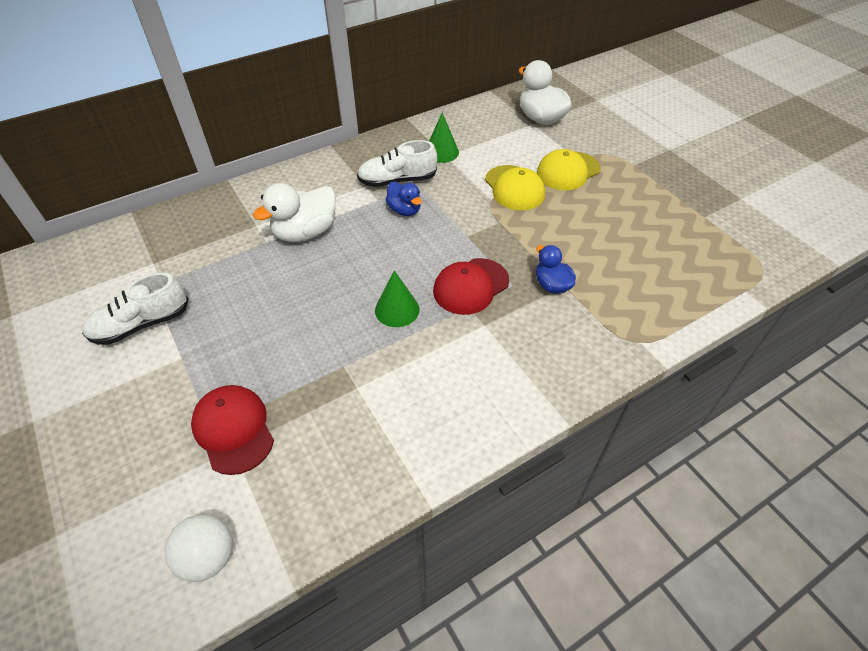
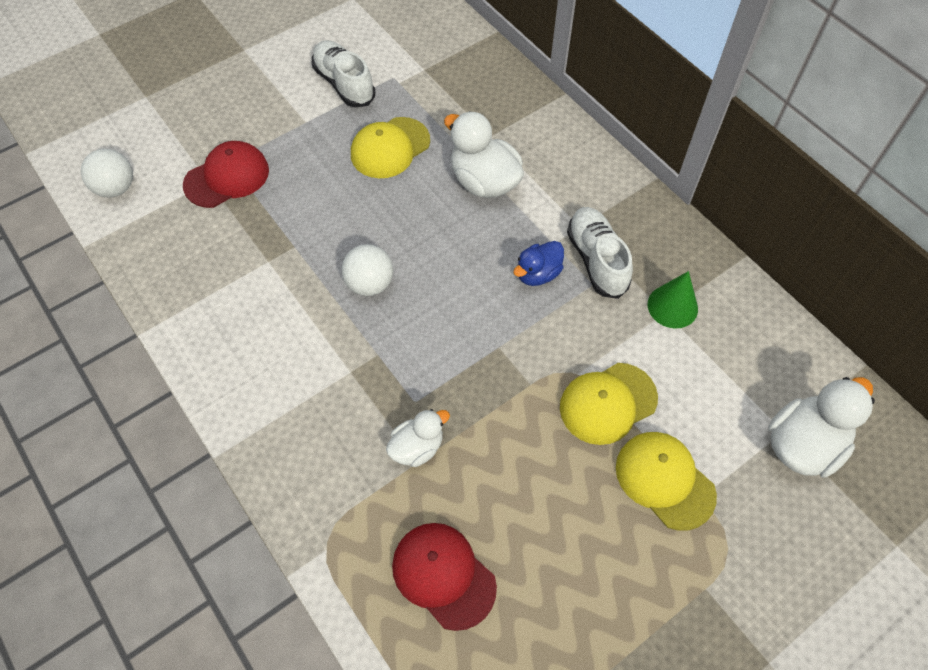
camera: 85 degrees right, 10 degrees up
green cone [375,270,419,327] -> white ball [341,244,393,296]
red cap [433,258,509,315] -> red cap moved to [392,523,497,631]
blue duck [536,245,576,294] -> white duck [386,409,450,467]
none -> yellow cap [351,117,430,178]

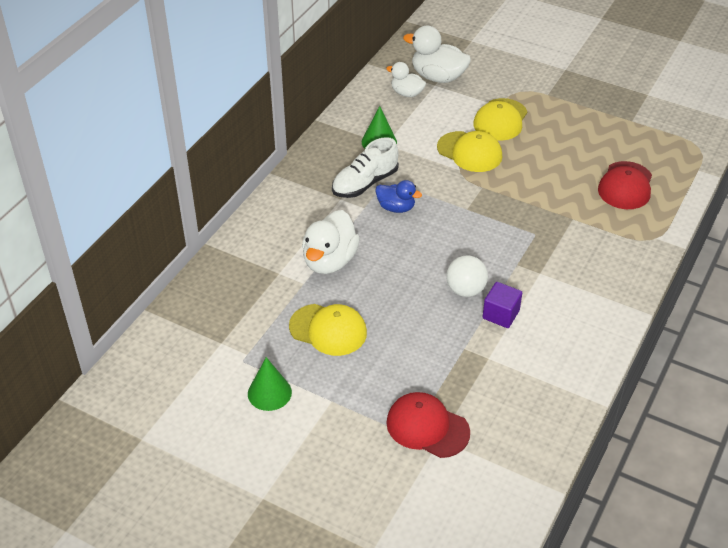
camera: 115 degrees left, 15 degrees down
white ball [81,149,133,197] -> none
white shoe [312,40,375,107] -> green cone [248,357,292,411]
white duck [386,409,450,467] -> white duck moved to [386,62,426,97]
none -> purple cube [483,282,522,328]

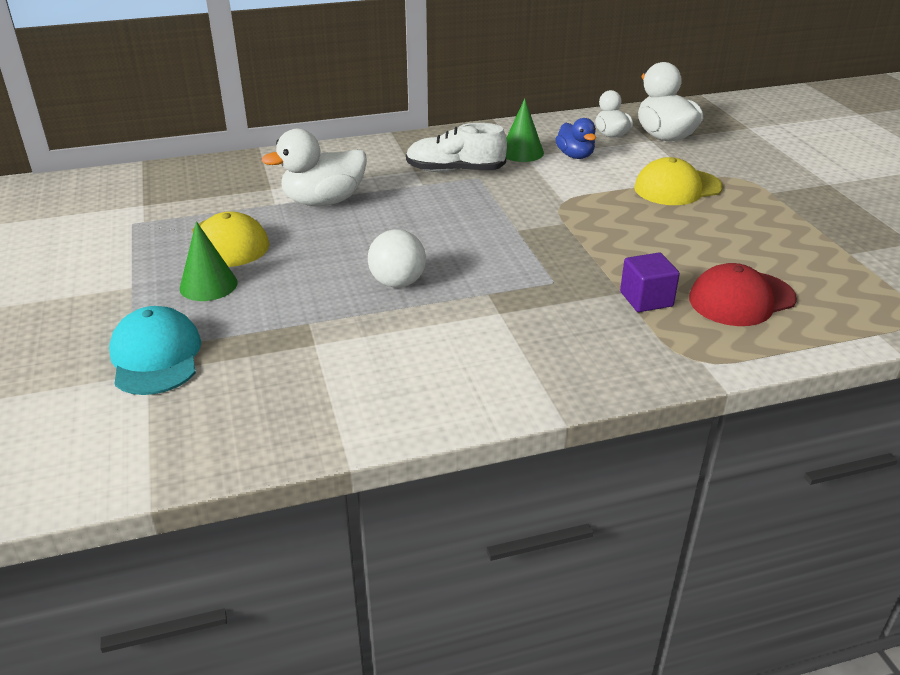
camera: 45 degrees right, 10 degrees down
green cone [248,357,292,411] -> green cone moved to [180,221,238,301]
blue duck [375,180,422,213] -> blue duck moved to [555,118,596,159]
red cap [386,392,470,458] -> turquoise cap [109,306,201,395]
yellow cap [437,131,502,172] -> none
purple cube [483,282,522,328] -> purple cube moved to [620,253,680,312]

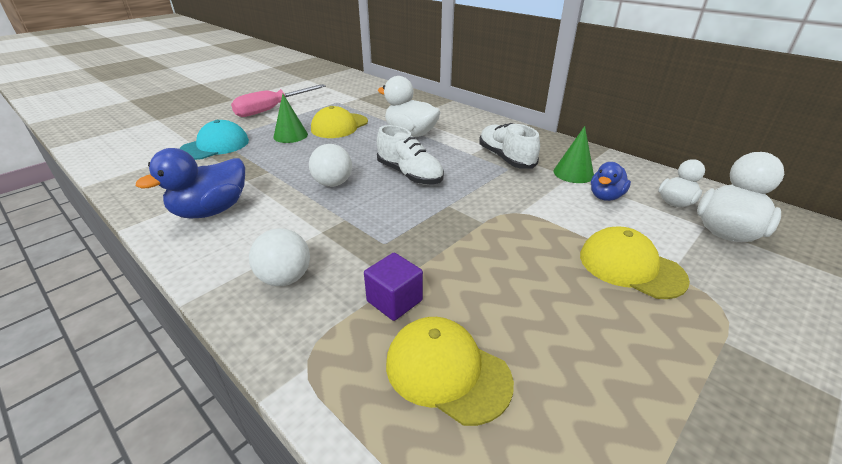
camera: 60 degrees right, 0 degrees up
red cap [689,263,797,326] -> yellow cap [386,317,514,426]
none -> blue duck [136,148,245,218]
none -> pink screwdriver [231,84,326,117]
none -> white ball [249,228,310,286]
none -> white shoe [377,125,444,185]

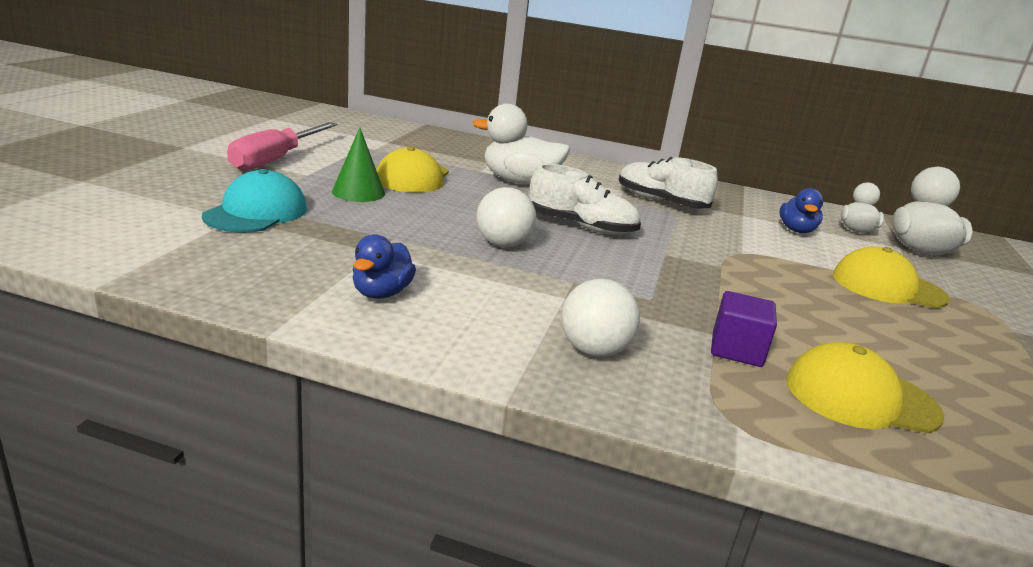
camera: 30 degrees left, 10 degrees down
blue duck [136,148,245,218] -> blue duck [353,234,416,299], size x0.61
green cone [554,126,594,183] -> none

